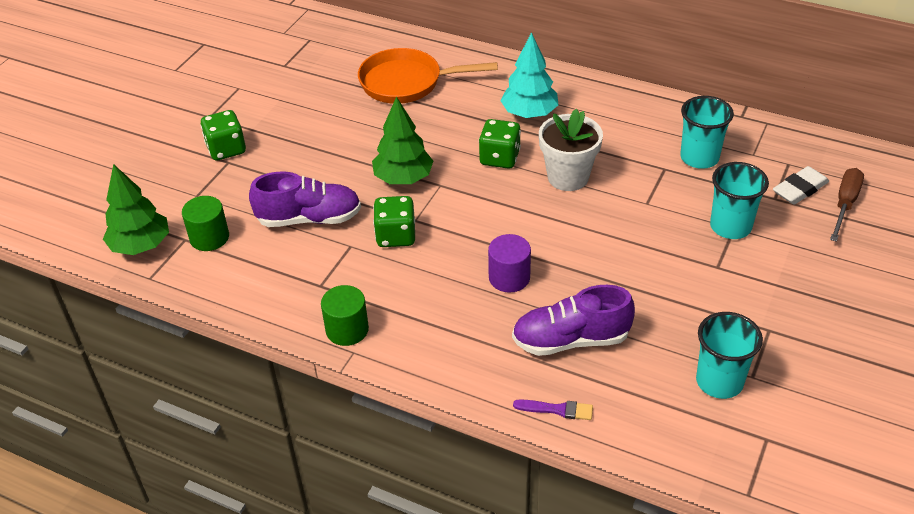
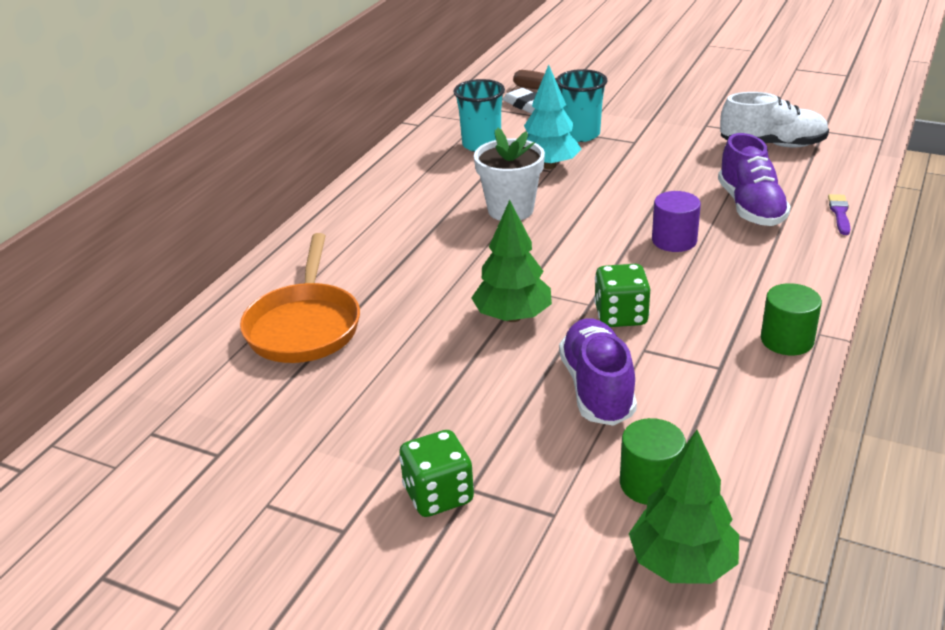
camera: 90 degrees left, 10 degrees down
green dice [479,119,521,169] -> none
turquoise tree [500,32,558,118] -> turquoise tree moved to [524,65,582,169]
turquoise cup [696,312,763,399] -> white shoe [720,92,829,147]

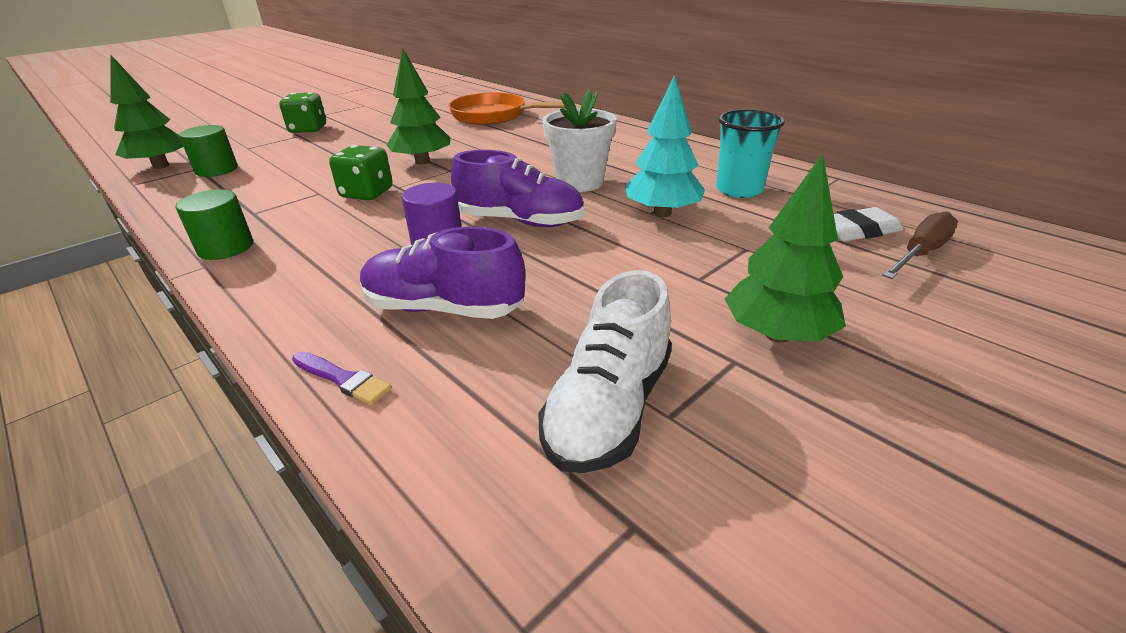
camera: 110 degrees right, 0 degrees up
turquoise cup [556,69,607,142] -> none
purple shoe [559,318,637,426] -> purple shoe moved to [451,150,584,227]
none -> green tree [725,153,846,342]

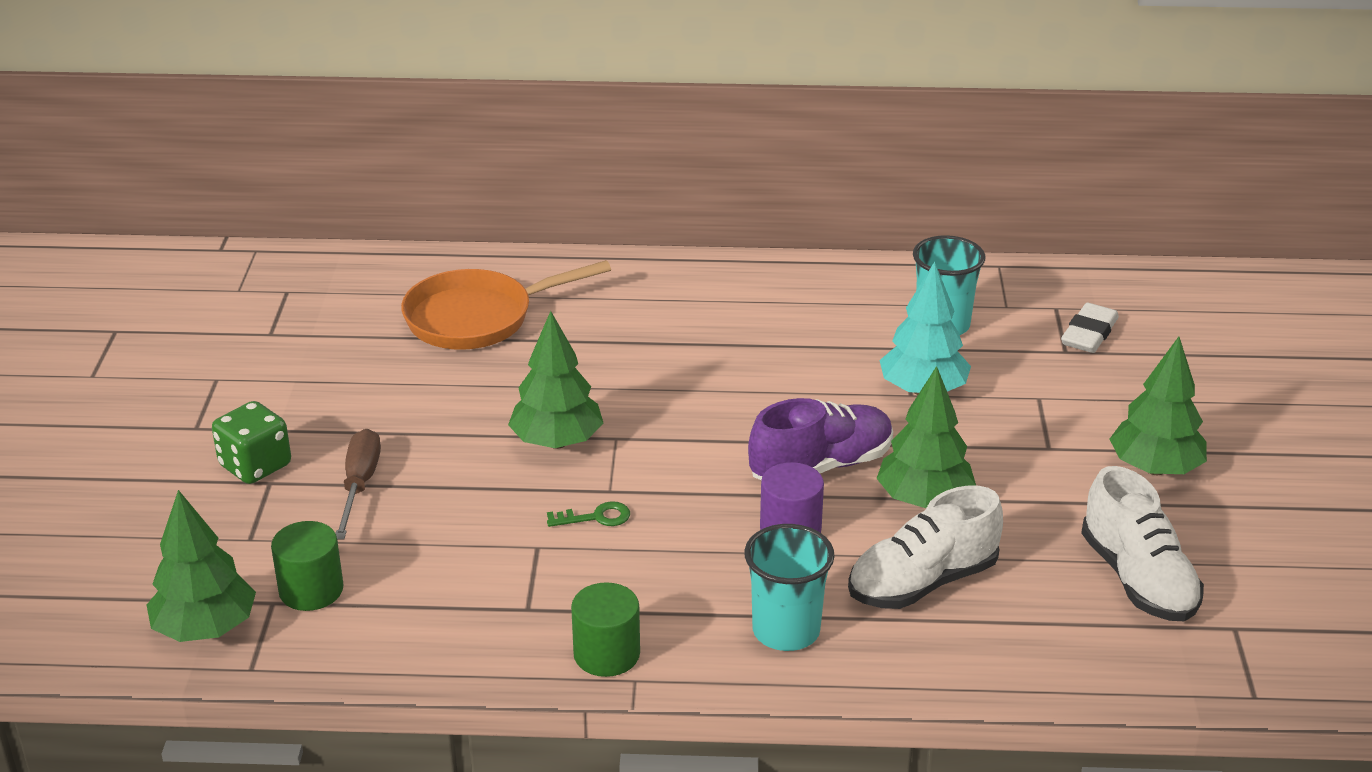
camera: 45 degrees left, 0 degrees up
purple brush [292,352,392,405] -> none
green dice [329,145,393,200] -> green key [547,501,630,527]
purple shoe [360,227,525,319] -> white shoe [848,485,1003,609]
white flower pot [542,89,617,192] -> none
brown screwdriver [882,211,958,279] -> brown screwdriver moved to [336,429,381,540]
none -> turquoise cup [744,524,835,651]
none -> green tree [876,366,976,508]

